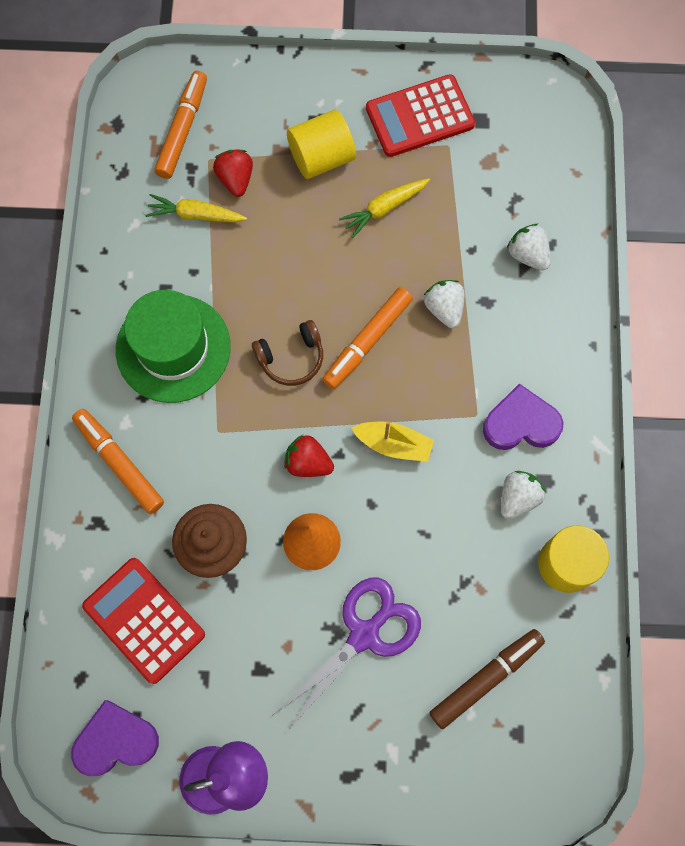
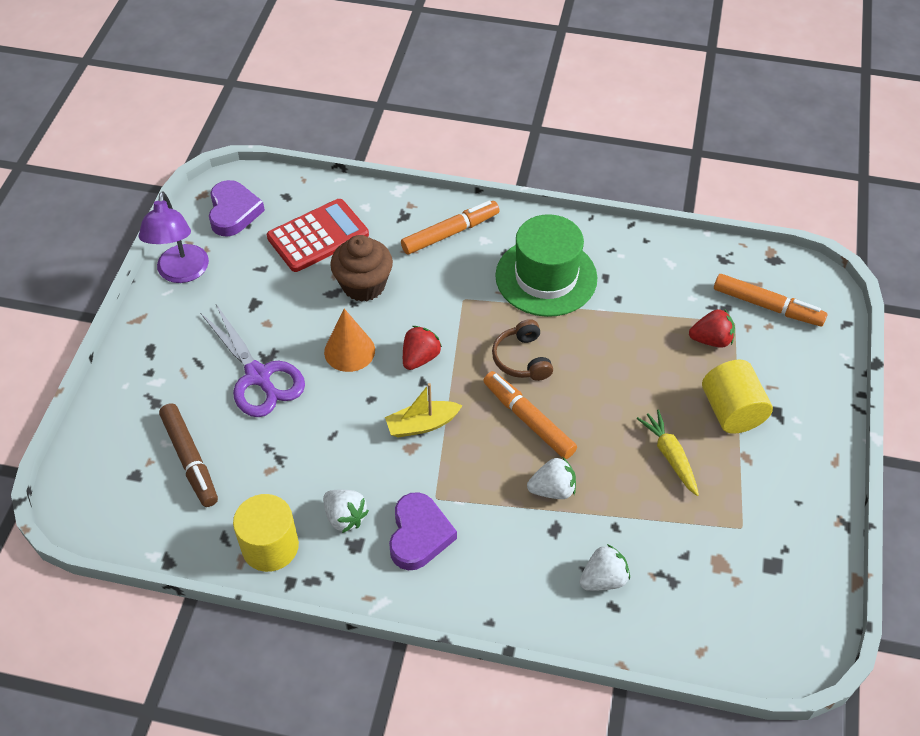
camera: 100 degrees right, 20 degrees down
yellow carrot [145,194,247,223] -> none
yellow boat [351,421,434,462] -> yellow boat turned 45 degrees clockwise [385,383,463,438]
red calculator [366,74,475,157] -> none

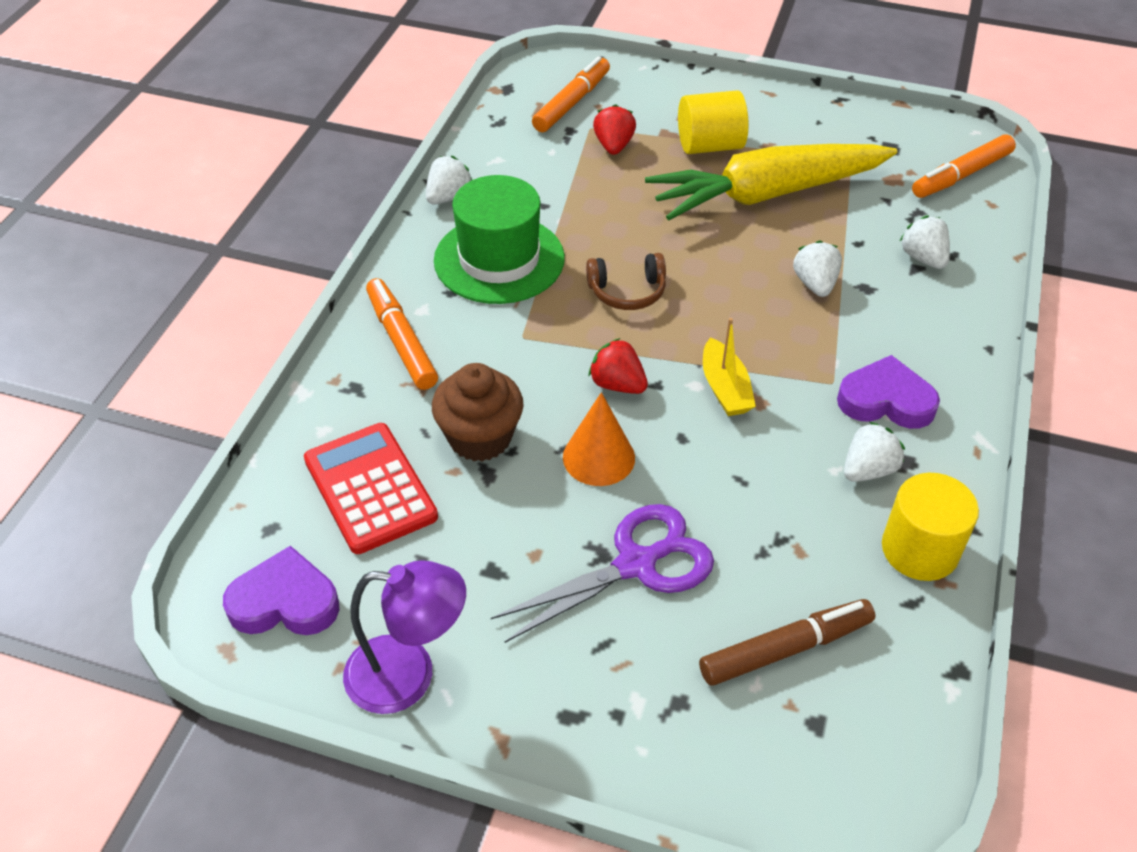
camera: 85 degrees left, 5 degrees down
orange marker [483,371,577,459] -> orange marker moved to [912,134,1016,198]
yellow carrot [636,409,699,496] -> yellow carrot [645,144,897,220], size x2.31
none -> white strawberry [426,156,472,205]

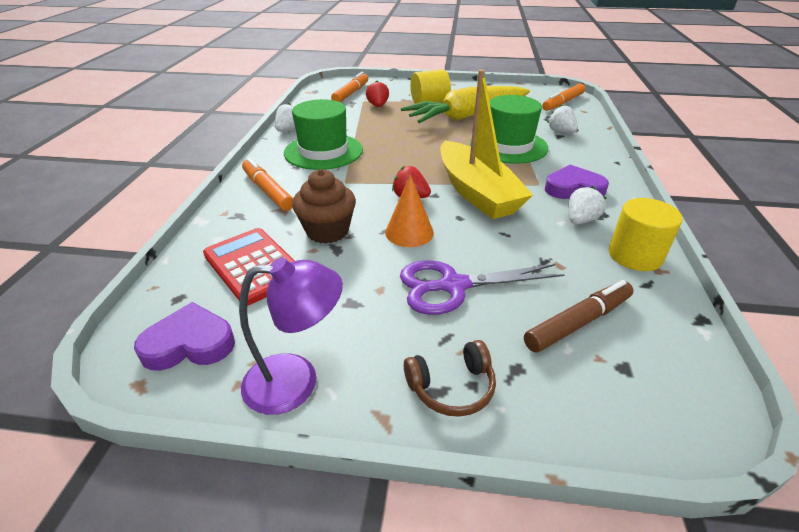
camera: 10 degrees left, 10 degrees down
purple scissors [491,504,714,643] -> purple scissors turned 150 degrees counterclockwise [400,260,565,315]
brown headphones [586,253,666,310] -> brown headphones moved to [404,340,496,417]
yellow boat [703,318,756,416] -> yellow boat [440,70,533,219], size x2.12
white strawberry [793,240,842,297] -> green hat [470,95,548,164]

